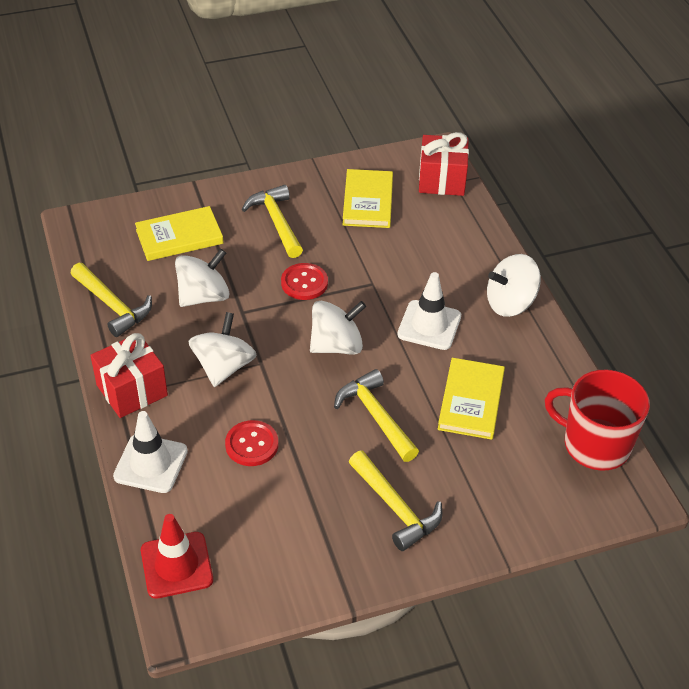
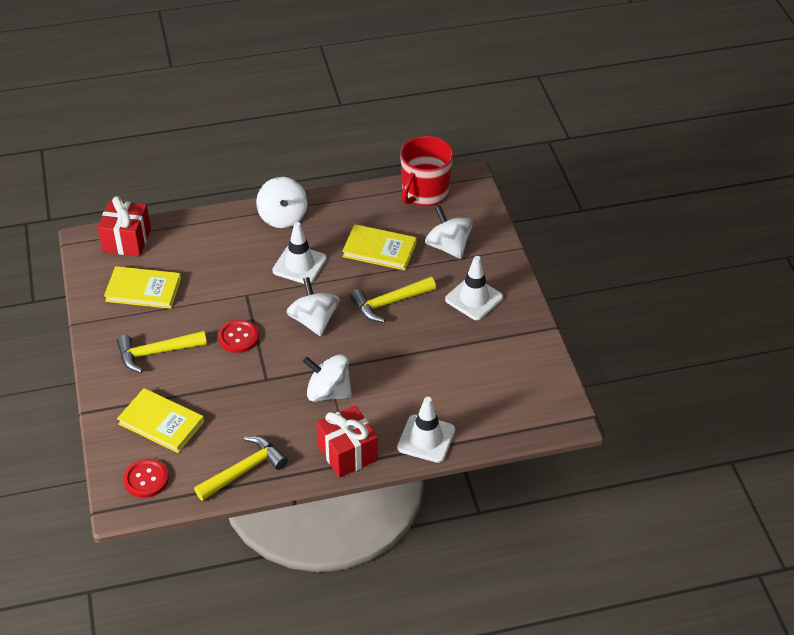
camera: 85 degrees left, 0 degrees up
yellow book [135,206,223,261] -> yellow book turned 45 degrees counterclockwise [117,388,204,453]
red traffic cone [141,514,213,599] -> none
white spinning top [175,249,229,307] -> white spinning top moved to [425,206,473,259]
red button [225,420,278,466] -> red button moved to [123,458,169,498]
yellow hammer [349,451,442,551] -> white traffic cone [445,256,503,320]

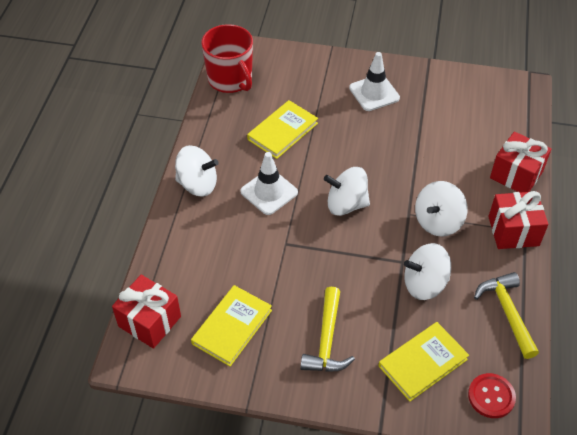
camera: 65 degrees left, 5 degrees up
red button [218,319,259,353] -> none
yellow hammer [350,276,436,323] -> none
white traffic cone [397,397,455,463] -> red gift [490,132,551,193]
white spinning top [425,206,473,259] -> white spinning top moved to [404,243,451,300]

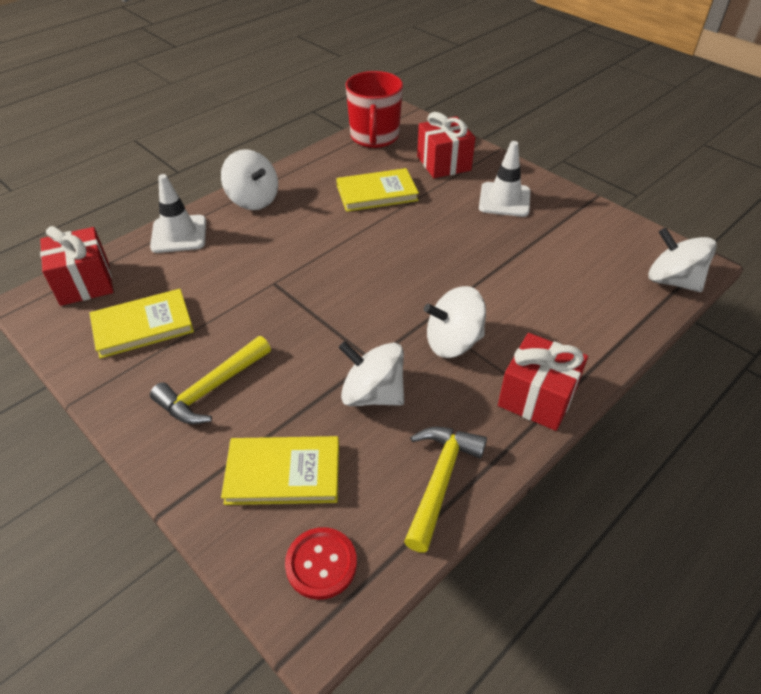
camera: 35 degrees right, 5 degrees down
white traffic cone [240,152,298,215] -> white traffic cone moved to [150,174,206,253]
white spinning top [324,167,370,216] -> white spinning top moved to [648,228,717,292]
red gift [490,132,551,193] -> red gift moved to [417,112,475,178]

